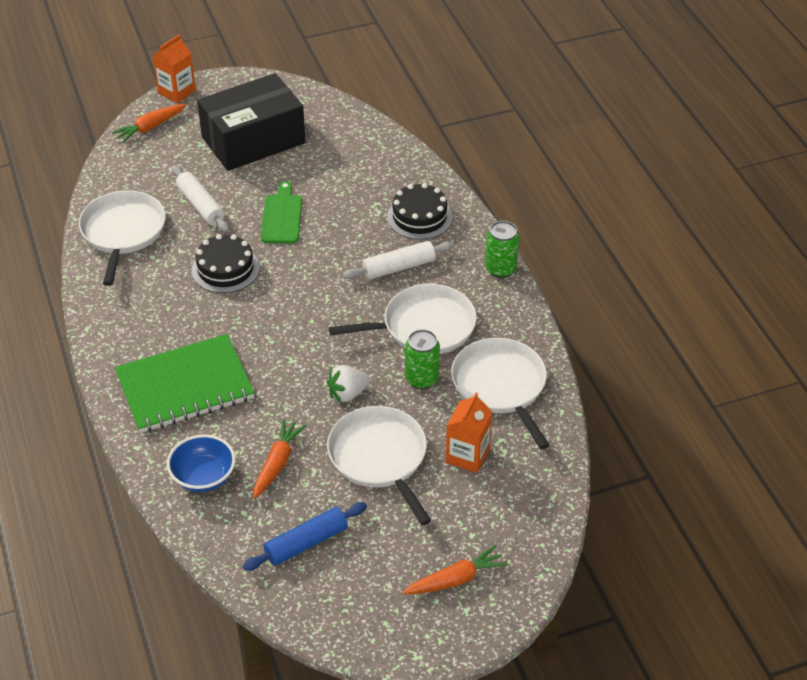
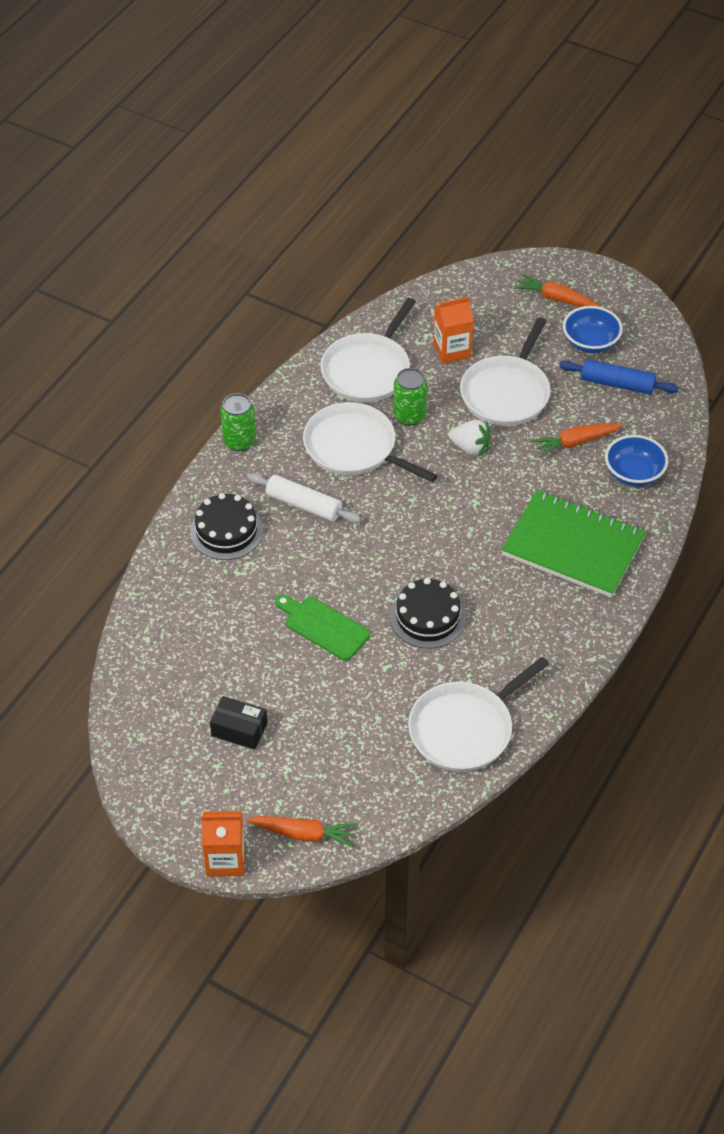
camera: 130 degrees left, 5 degrees up
white rolling pin [172,165,229,233] -> none
black box [197,73,306,171] -> black box [210,696,267,750], size x0.43
green cutting board [261,181,302,243] -> green cutting board turned 75 degrees clockwise [275,595,370,661]
none -> blue bowl [563,306,623,353]

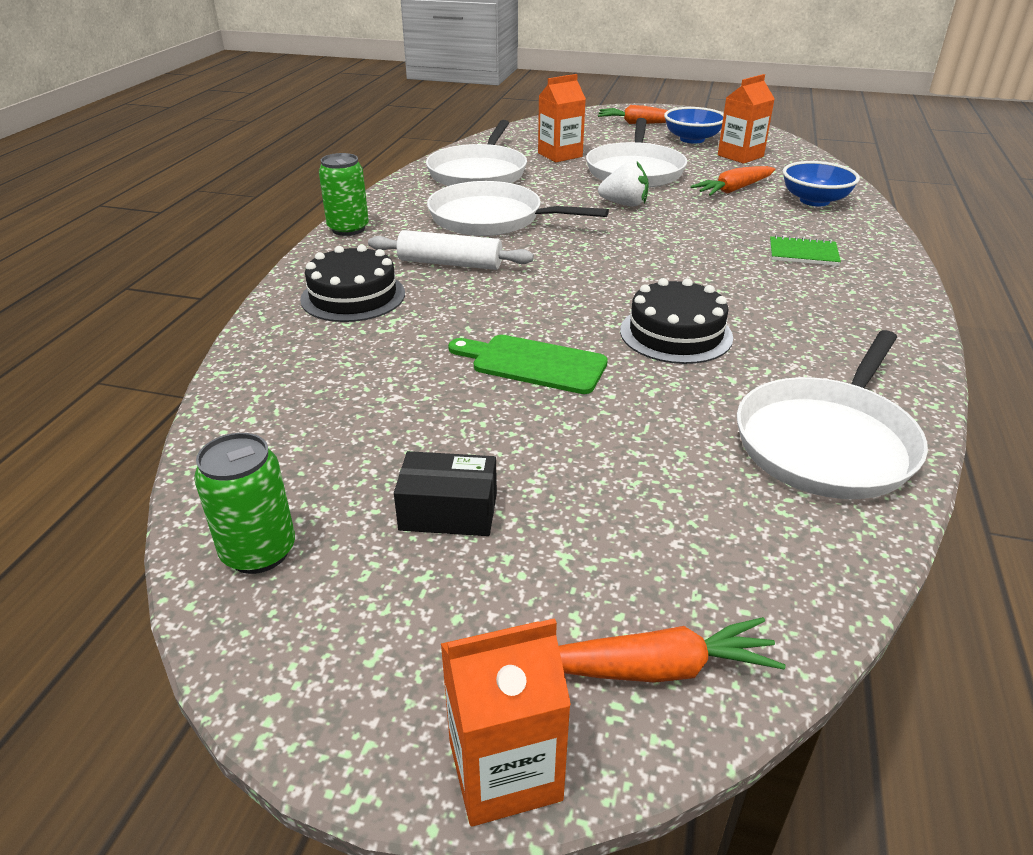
camera: 15 degrees left, 15 degrees down
green can [393,368,427,426] -> green can moved to [194,433,295,574]
green notebook [501,490,646,597] -> green notebook [770,235,841,266], size x0.42
blue rolling pin [559,359,679,395] -> orange carton [718,74,775,164]

